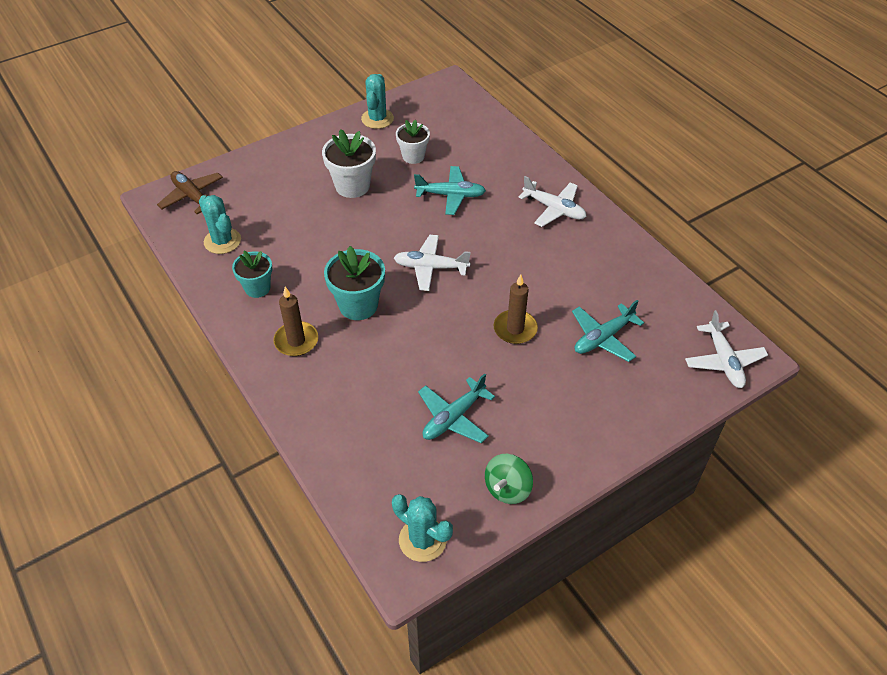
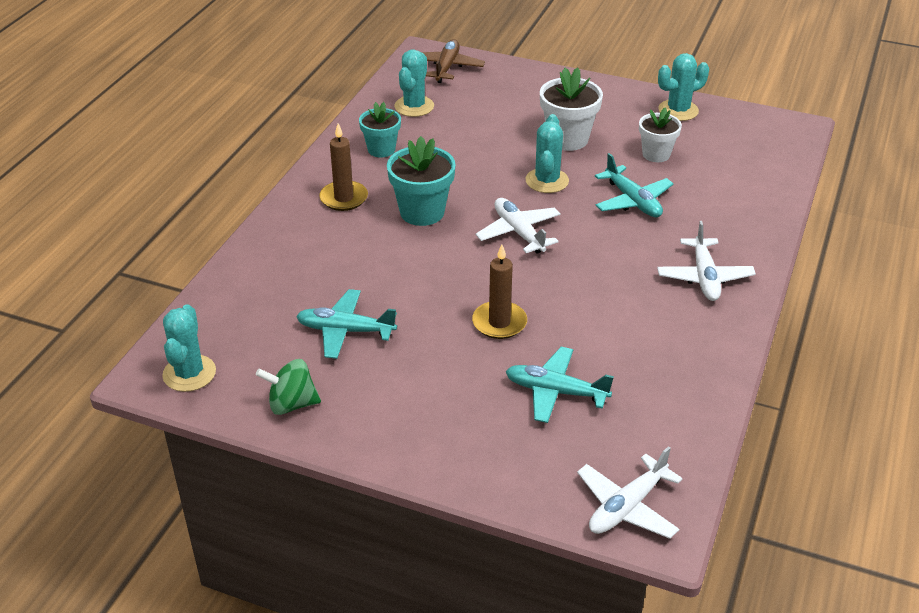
camera: 55 degrees right, 10 degrees down
none -> turquoise cactus [526,114,569,193]

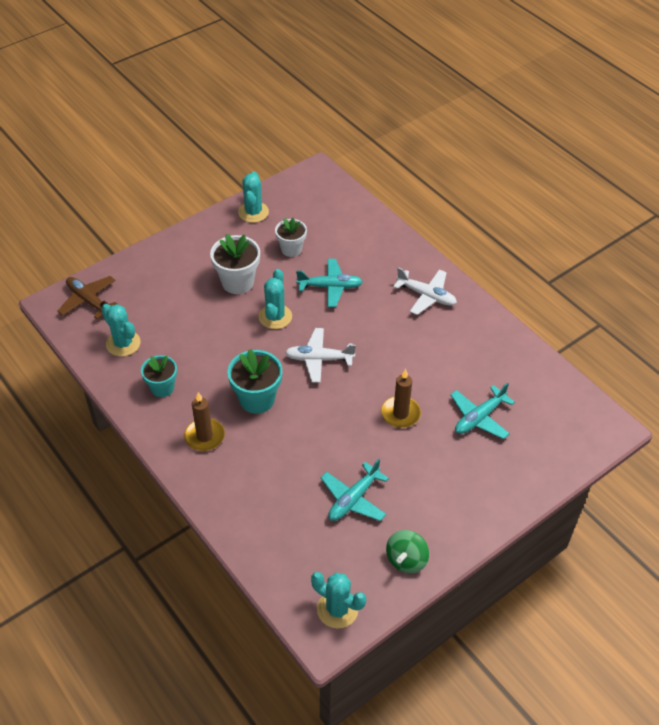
camera: 60 degrees left, 10 degrees up
turquoise cactus [526,114,569,193] -> turquoise cactus turned 60 degrees clockwise [259,269,292,329]
white plane [577,446,683,539] -> none

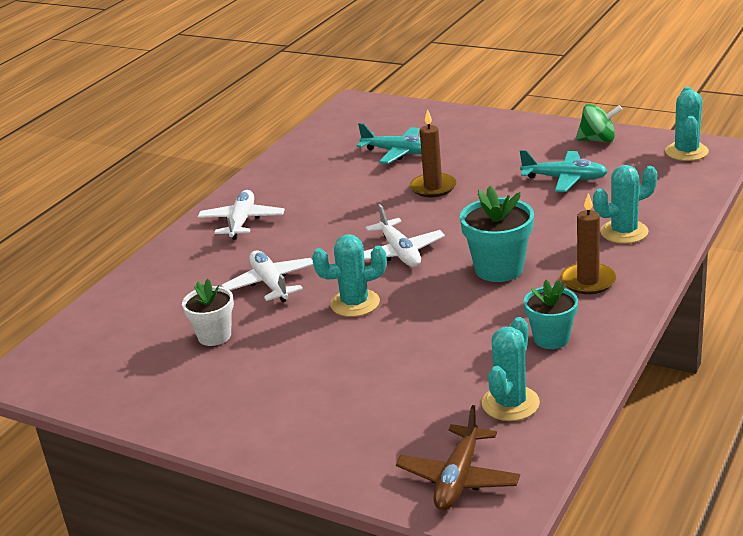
camera: 110 degrees left, 20 degrees down
white flower pot [210,234,260,294] -> none
turquoise cactus [238,171,269,223] -> turquoise cactus moved to [593,165,657,244]
turquoise plane [296,259,363,307] -> white plane [221,250,313,302]

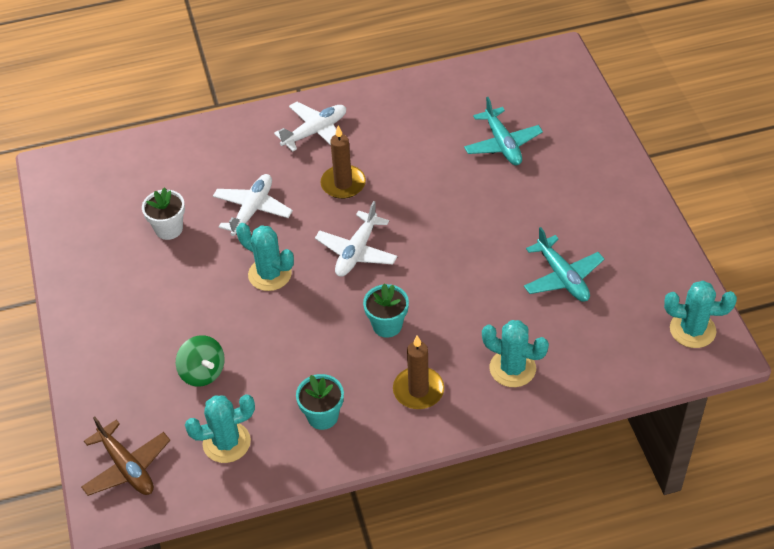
camera: 45 degrees right, 20 degrees up
brown plane [396,405,520,510] -> brown plane turned 105 degrees counterclockwise [81,416,170,496]
brown candle [410,109,456,197] -> brown candle moved to [321,125,366,199]
turquoise flower pot [460,186,534,282] -> turquoise flower pot [363,283,409,338], size x0.67
green spinning top [576,104,623,142] -> green spinning top moved to [176,335,225,387]
turquoise cactus [665,87,709,161] -> turquoise cactus turned 45 degrees clockwise [664,281,737,348]

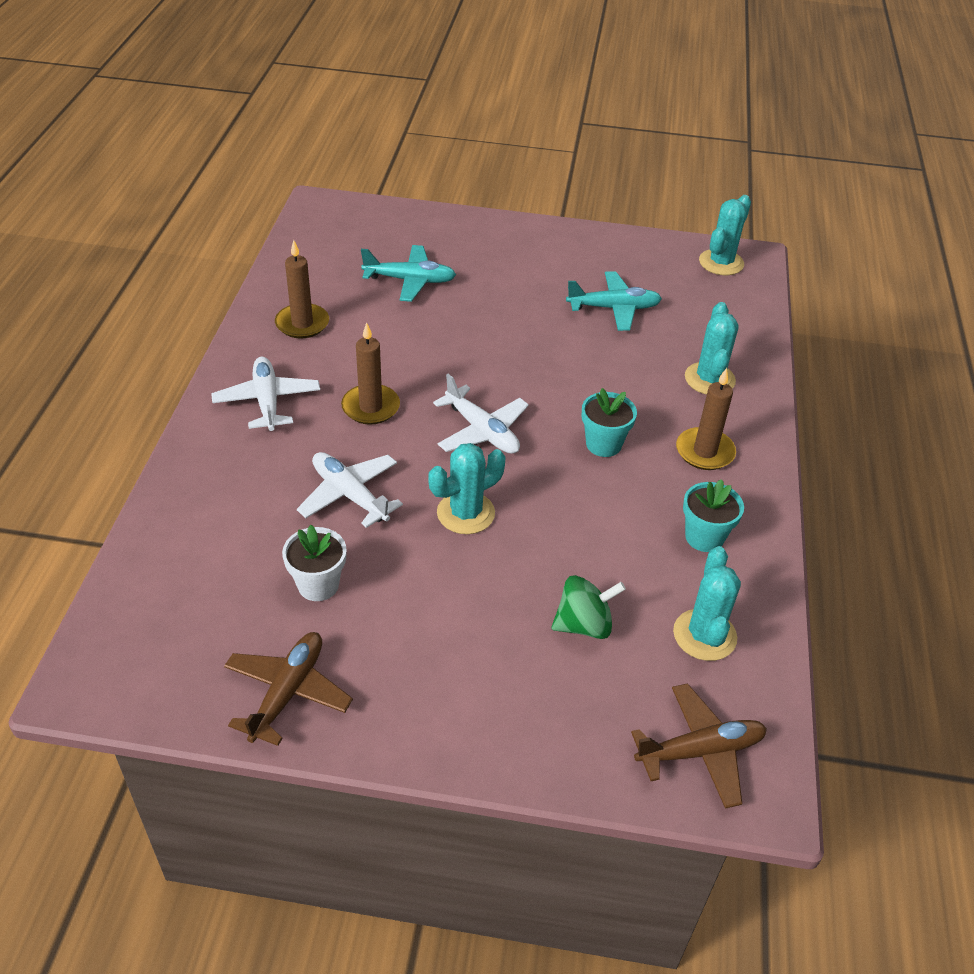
camera: 70 degrees left, 5 degrees down
turquoise cactus [482,320,549,387] -> turquoise cactus turned 45 degrees counterclockwise [685,302,738,395]
none -> brown plane [224,632,353,746]
none -> brown candle [275,240,329,339]

